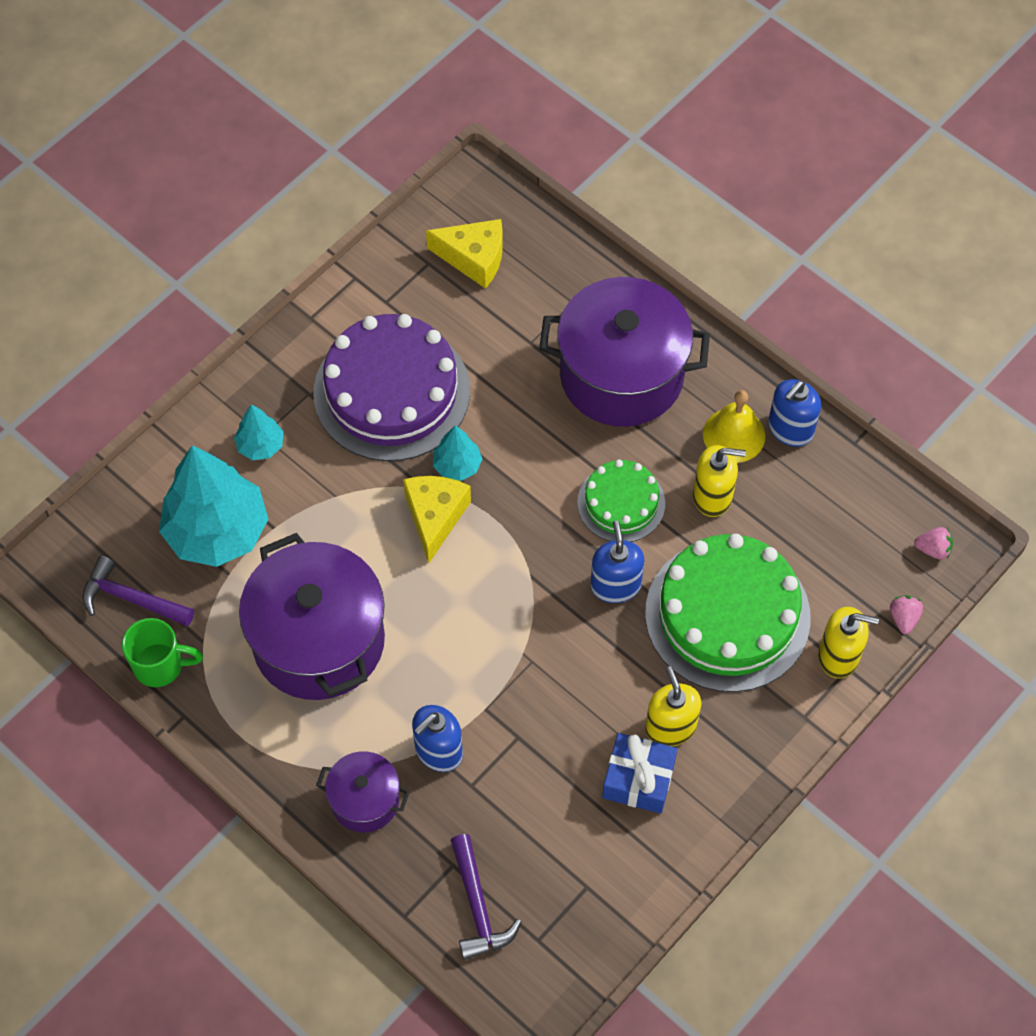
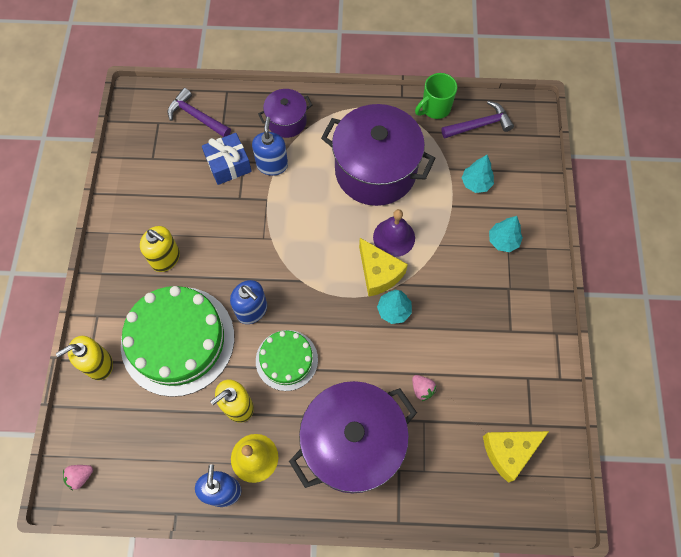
camera: 140 degrees right, 5 degrees up
turquoise tree [159,445,268,567] -> turquoise tree [462,155,494,193], size x0.47
purple cake [314,314,470,461] -> none
blue gift [602,733,677,813] -> blue gift moved to [202,133,252,185]
pink strawberry [890,595,923,634] -> pink strawberry moved to [412,375,437,401]
none -> purple bell [373,209,415,257]

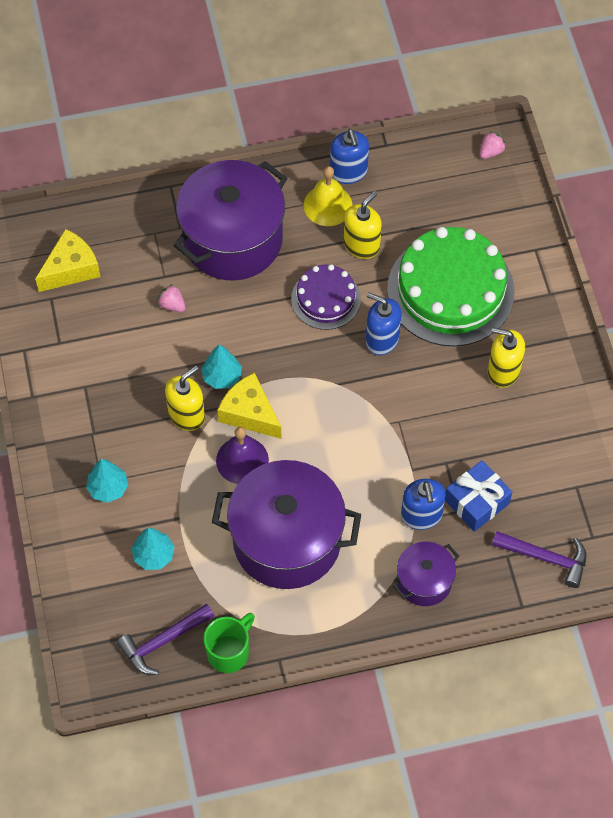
camera: 165 degrees right, 5 degrees down
yellow soap dispenser [56,336,113,380] -> yellow soap dispenser moved to [165,366,205,431]
green cake [256,330,318,391] -> purple cake [291,264,361,330]

